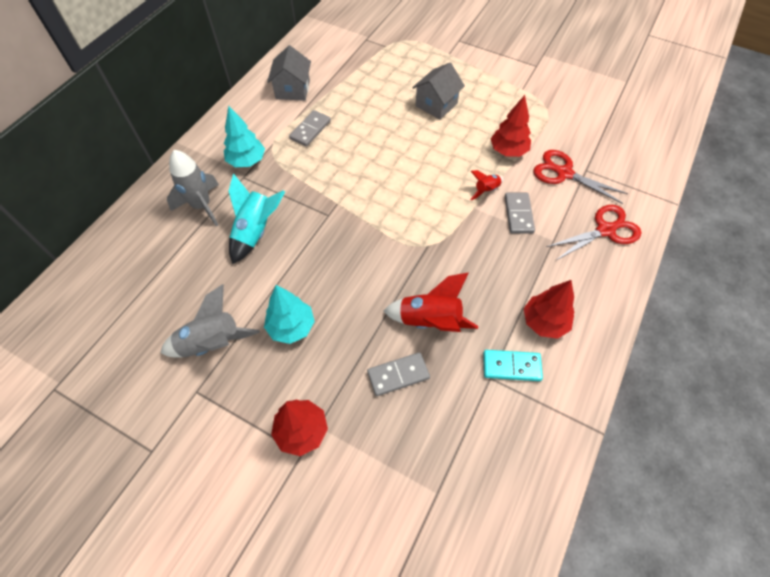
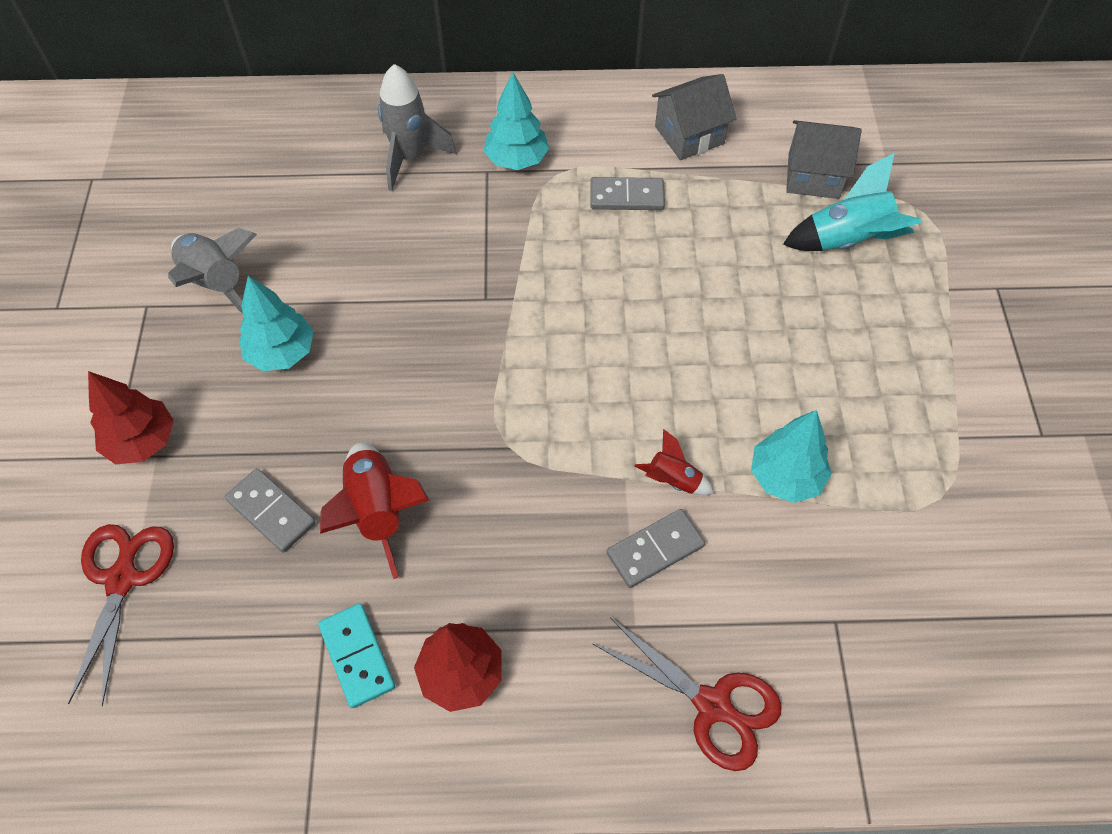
camera: 60 degrees right, 0 degrees up
turquoise rocket [228,173,285,264] -> turquoise rocket moved to [783,153,921,251]
grey house [412,63,465,120] -> grey house moved to [786,120,862,199]
red tree [491,95,531,157] -> turquoise tree [751,410,832,503]
red scissors [533,150,628,204] -> red scissors moved to [68,524,174,706]

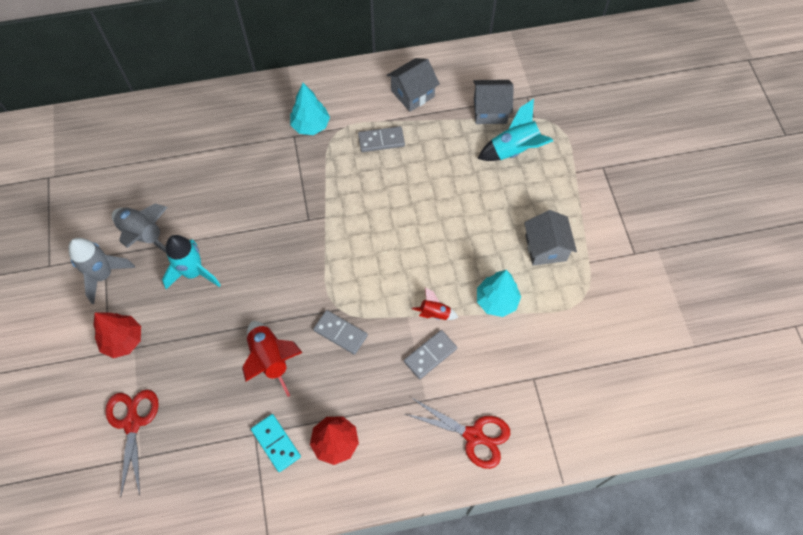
camera: 10 degrees left, 5 degrees up
grey domino [225,468,316,553] -> grey domino moved to [313,310,368,355]
turquoise tree [239,276,314,371] -> turquoise rocket [162,235,221,289]
grey rocket [378,64,457,191] -> grey rocket moved to [69,238,135,304]
none -> grey house [524,210,577,266]

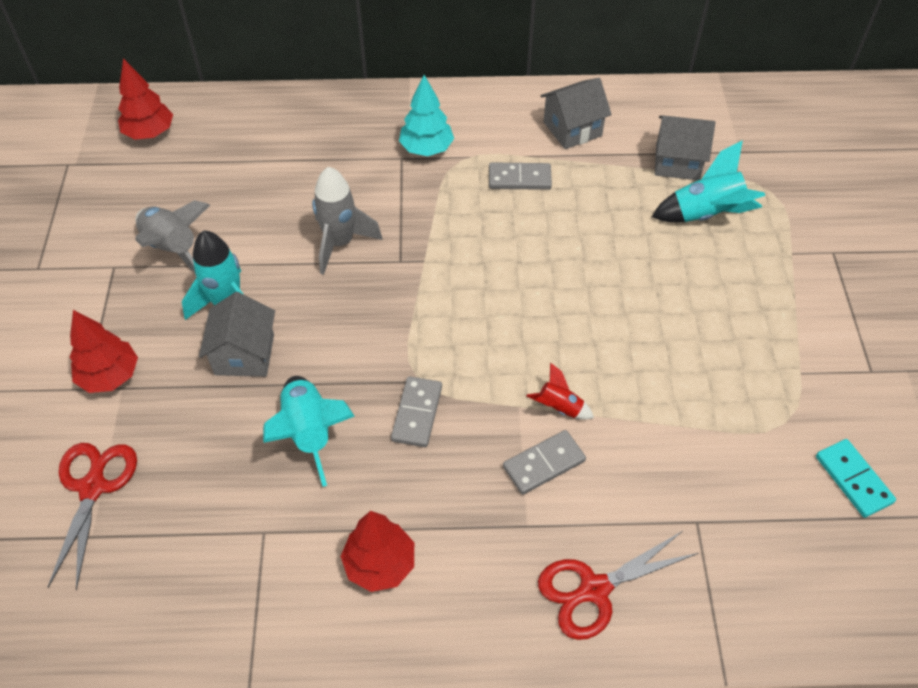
camera: 10 degrees right, 10 degrees down
grey rocket [69,238,135,304] -> grey rocket moved to [312,167,383,275]
red rocket [242,321,303,397] -> turquoise rocket [263,376,355,487]
turquoise domino [251,414,301,472] -> turquoise domino moved to [816,439,896,518]
grey domino [313,310,368,355] -> grey domino turned 60 degrees clockwise [391,376,442,447]
red scissors [405,398,510,469] -> red scissors turned 120 degrees clockwise [538,531,698,640]
turquoise tree [477,270,521,317] -> none
grey house [524,210,577,266] -> grey house moved to [199,292,275,377]
none -> red tree [118,58,173,140]

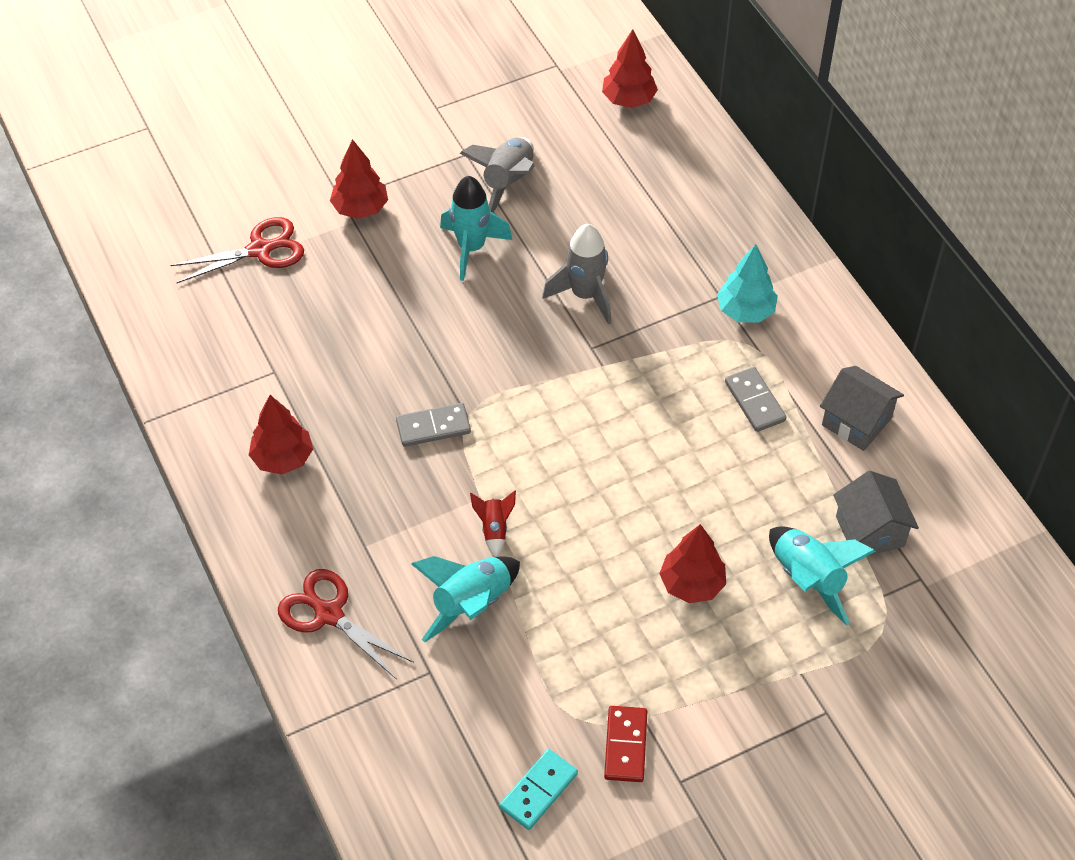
camera: 65 degrees right, 0 degrees up
grey house [199,292,275,377] -> none
turquoise rocket [263,376,355,487] -> turquoise rocket moved to [411,556,520,642]
grey domino [503,430,586,495] -> none
none -> red domino [604,706,647,782]
none -> red tree [659,524,726,603]

